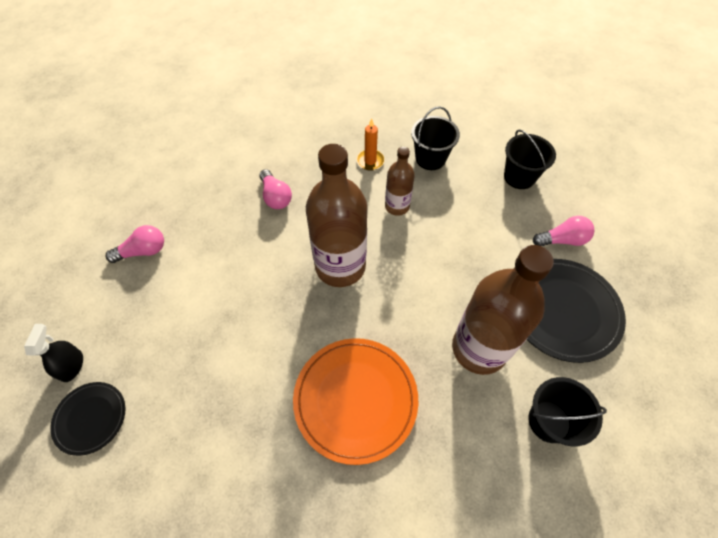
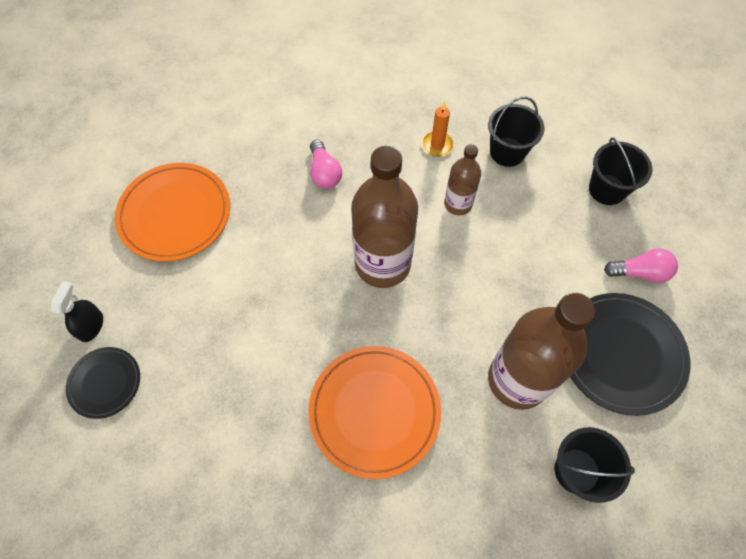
camera: 10 degrees right, 5 degrees up
pink light bulb [106,225,164,263] -> orange plate [115,163,230,262]

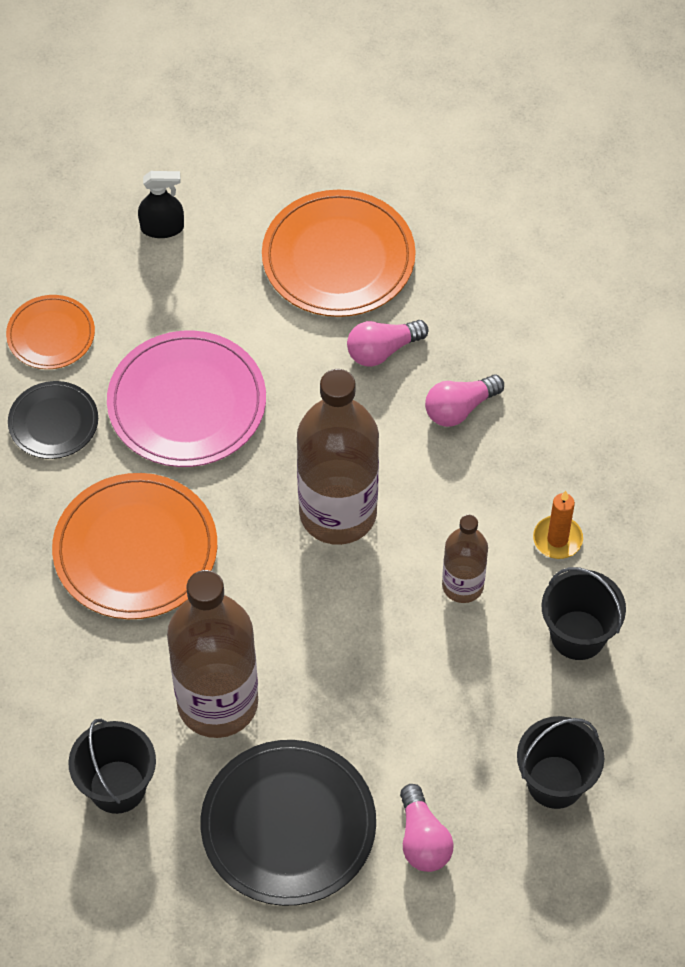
camera: 75 degrees right, 5 degrees down
black plate [66,347,140,419] -> black plate moved to [8,381,98,459]
none -> orange plate [6,295,95,369]
none -> pink plate [107,331,266,467]
none -> pink light bulb [347,320,429,367]

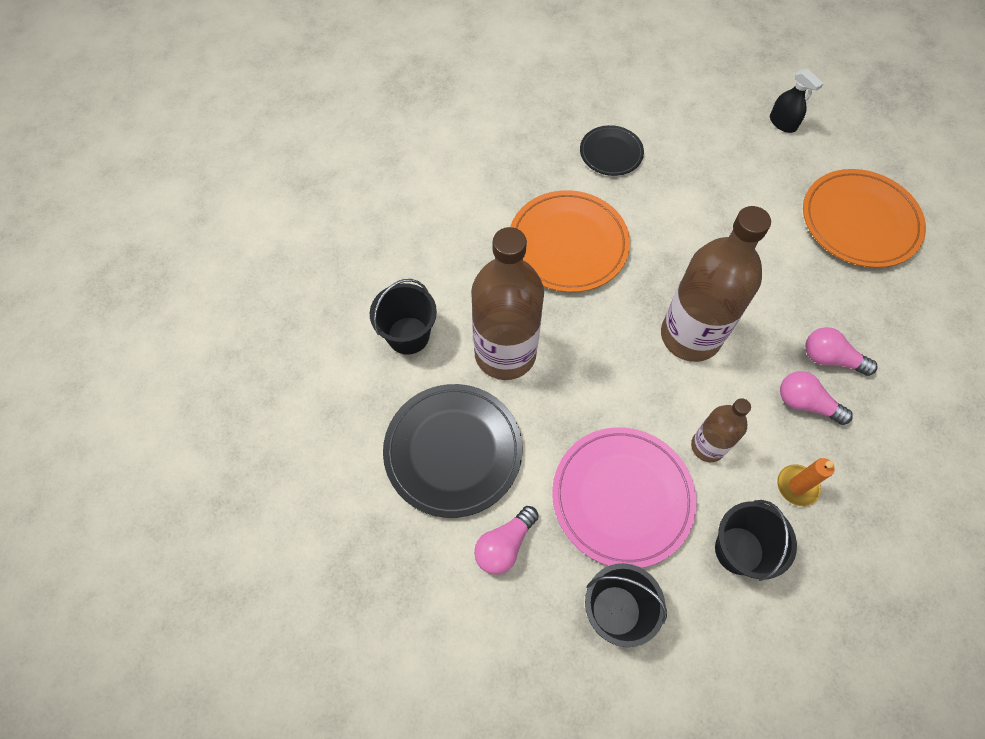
camera: 55 degrees right, 5 degrees up
orange plate [6,295,95,369] -> none
pink plate [107,331,266,467] -> pink plate moved to [552,427,697,568]
pink light bulb [347,320,429,367] -> pink light bulb moved to [780,371,853,425]

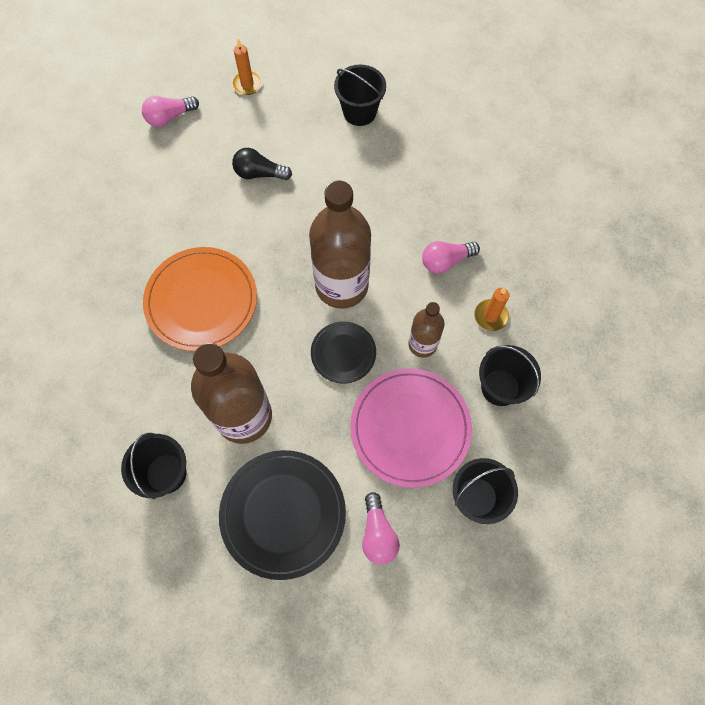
camera: 50 degrees left, 5 degrees up
black plate [580,125,644,176] -> black plate moved to [311,321,376,384]
black spray bottle [770,69,824,133] -> orange candle [232,39,262,95]
orange plate [803,169,926,268] -> black bucket [334,65,386,126]
pink light bulb [805,327,877,376] -> pink light bulb moved to [142,96,199,127]
none -> black light bulb [232,148,292,180]

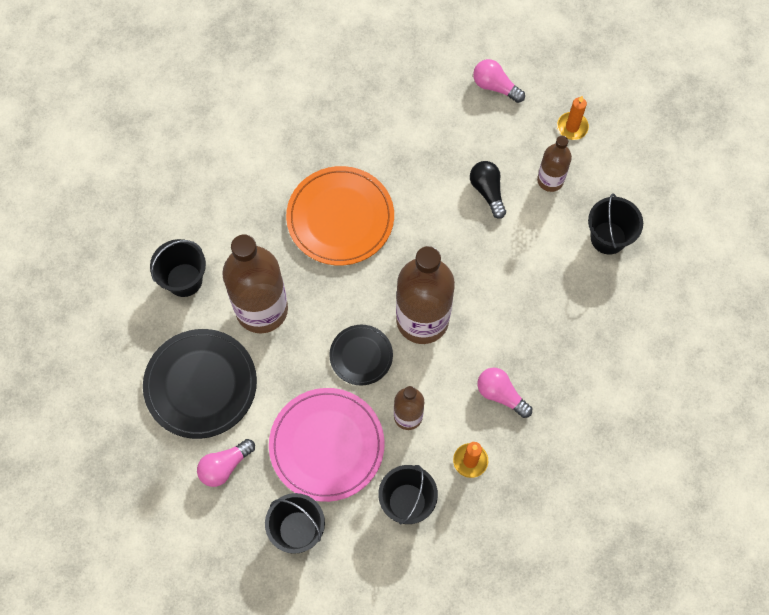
camera: 60 degrees right, 0 degrees up
none -> brown bottle [537,136,572,192]

